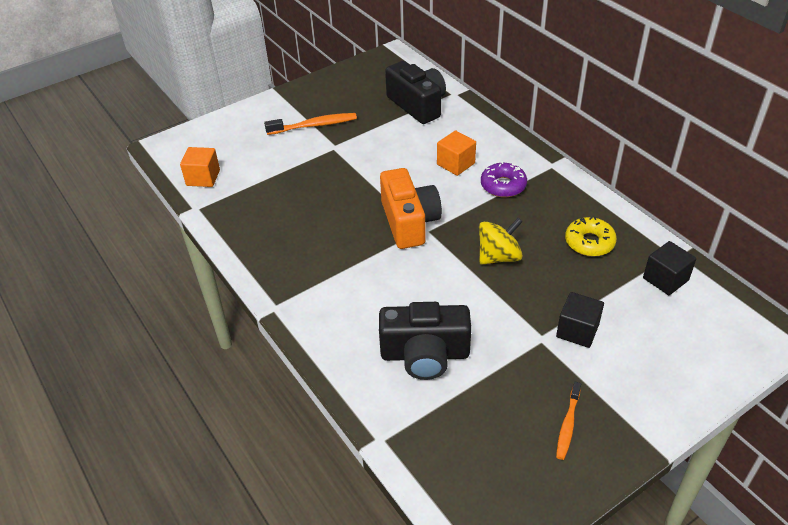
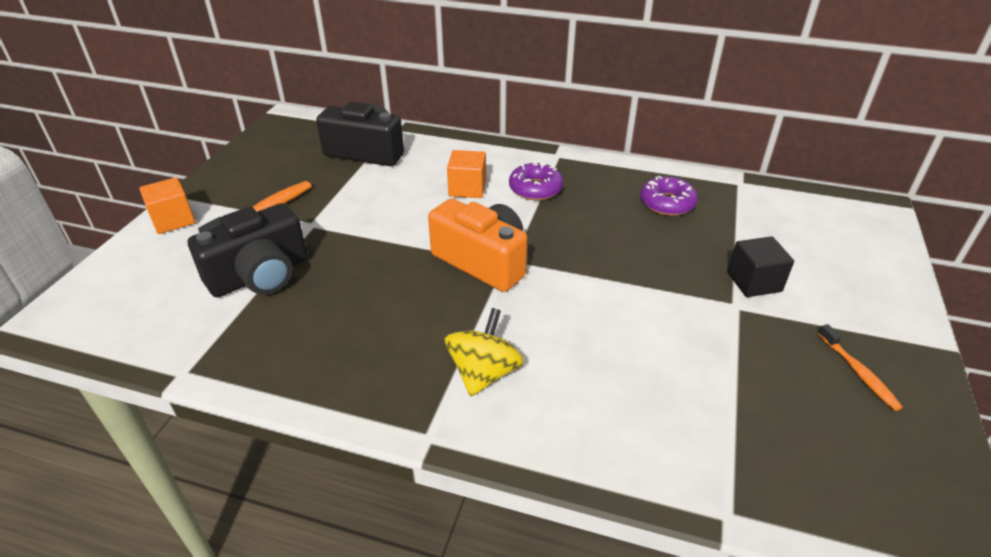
camera: 40 degrees left, 5 degrees down
orange cube [180,147,220,187] -> orange cube moved to [139,177,195,234]
black camera [379,302,471,380] -> black camera moved to [188,203,308,297]
yellow spinning top [479,218,523,265] -> yellow spinning top moved to [445,308,524,396]
yellow donut [565,217,617,257] -> purple donut [640,176,698,216]
black cube [643,241,696,295] -> none

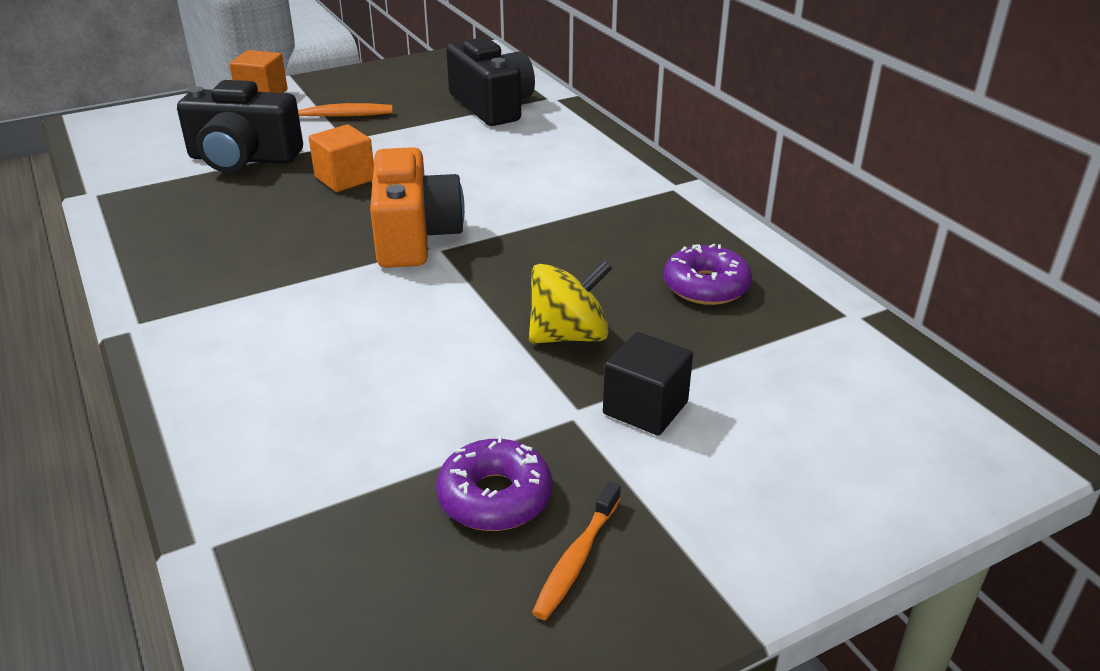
camera: 45 degrees right, 5 degrees down
yellow spinning top [445,308,524,396] -> yellow spinning top moved to [529,260,613,344]
orange cube [447,150,486,198] -> orange cube moved to [309,124,374,192]
purple donut [509,162,563,200] -> purple donut moved to [436,436,552,531]

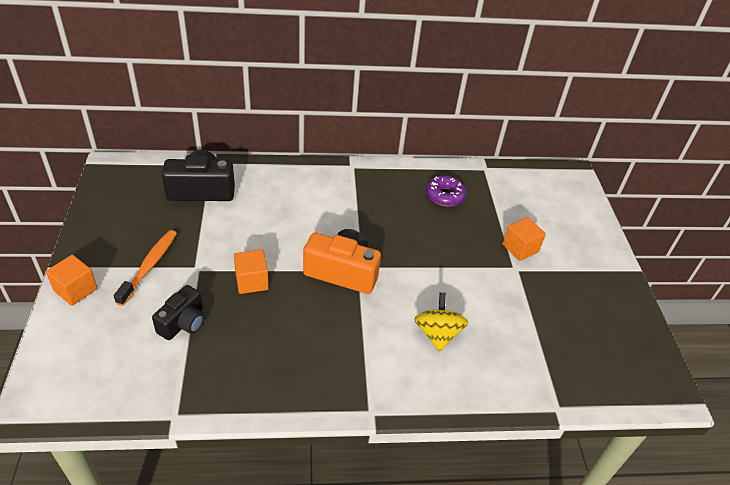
camera: 70 degrees left, 10 degrees up
black camera [177,80,303,173] -> black camera [152,285,205,340], size x0.64
purple donut [436,436,552,531] -> none
yellow spinning top [529,260,613,344] -> yellow spinning top moved to [414,293,469,352]
orange toothbrush [532,481,621,620] -> none
black cube [603,332,693,436] -> orange cube [502,217,546,261]

